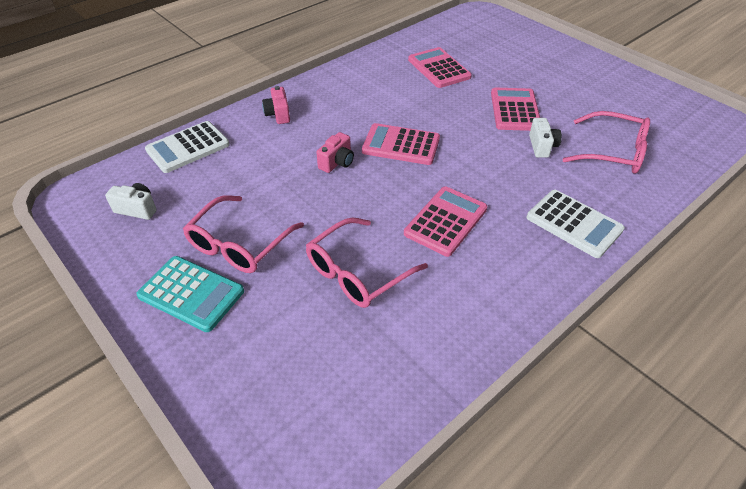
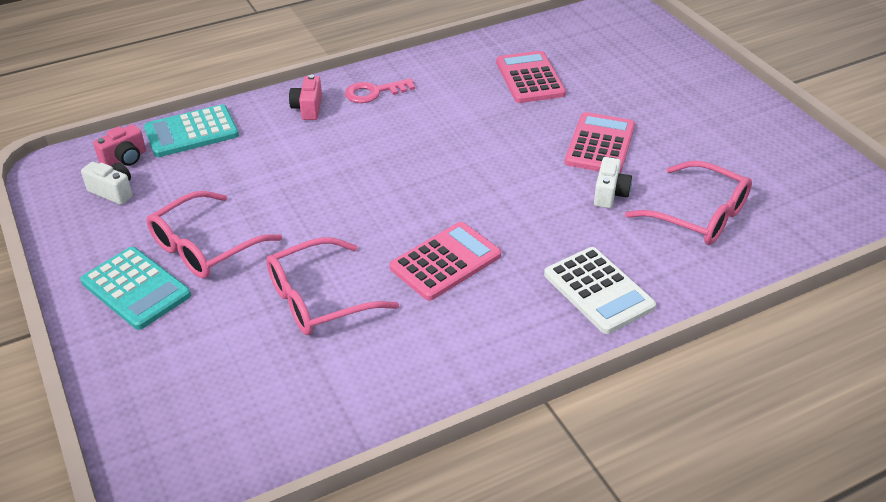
camera: 15 degrees right, 5 degrees down
white calculator [145,121,230,173] -> turquoise calculator [144,104,239,157]
pink camera [316,132,354,173] -> pink camera moved to [93,124,146,166]
pink calculator [362,123,440,165] -> none
none -> pink key [345,78,415,103]

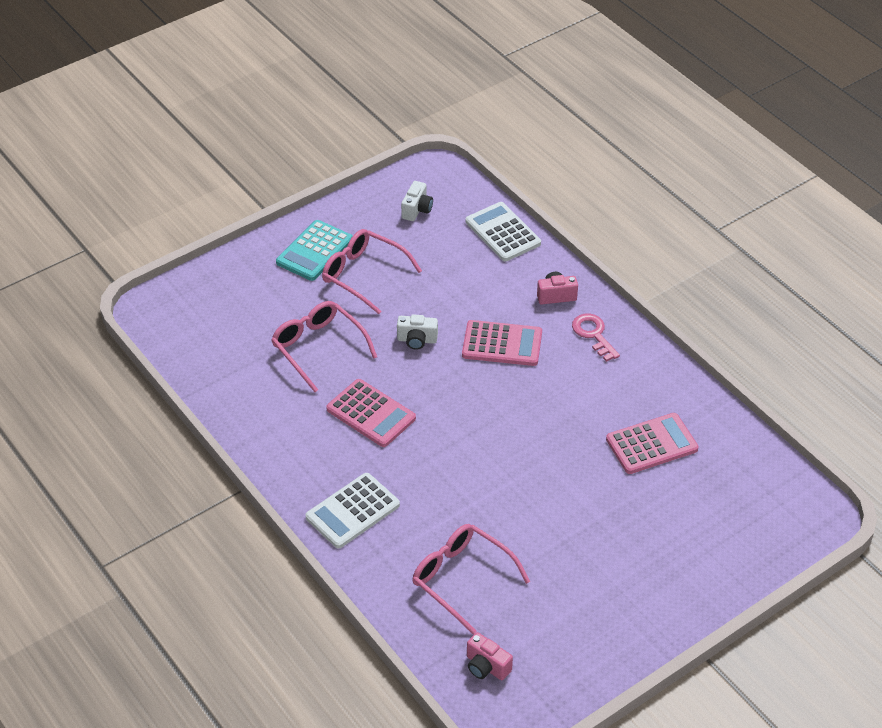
camera: 80 degrees right, 5 degrees up
pink camera [93,124,146,166] -> pink camera moved to [467,632,513,680]
turquoise calculator [144,104,239,157] -> white calculator [465,202,541,261]
pink calculator [565,112,635,173] -> pink calculator moved to [462,320,542,366]
white camera [594,157,632,208] -> white camera moved to [397,314,438,350]
pink glasses [625,161,752,245] -> pink glasses turned 105 degrees clockwise [412,524,530,635]

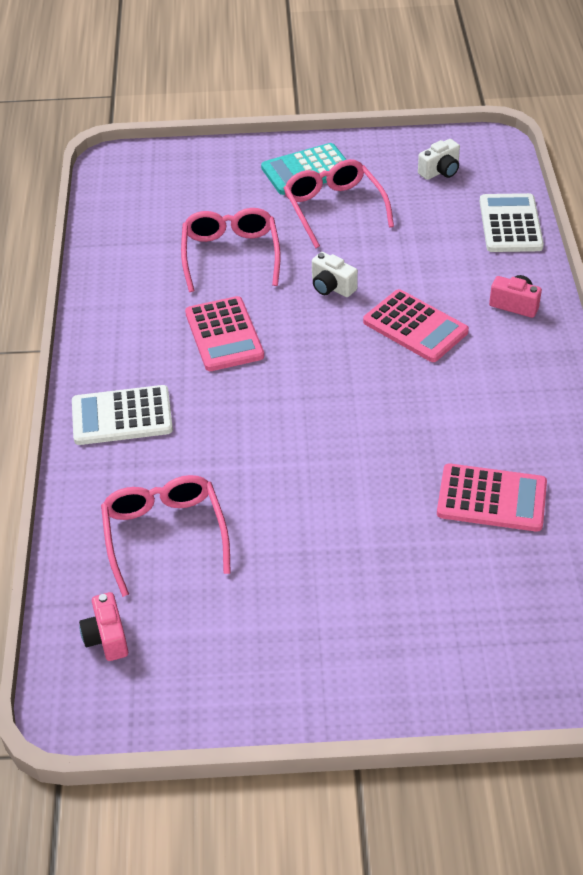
camera: 35 degrees right, 0 degrees up
pink key [572,314,620,362] -> none

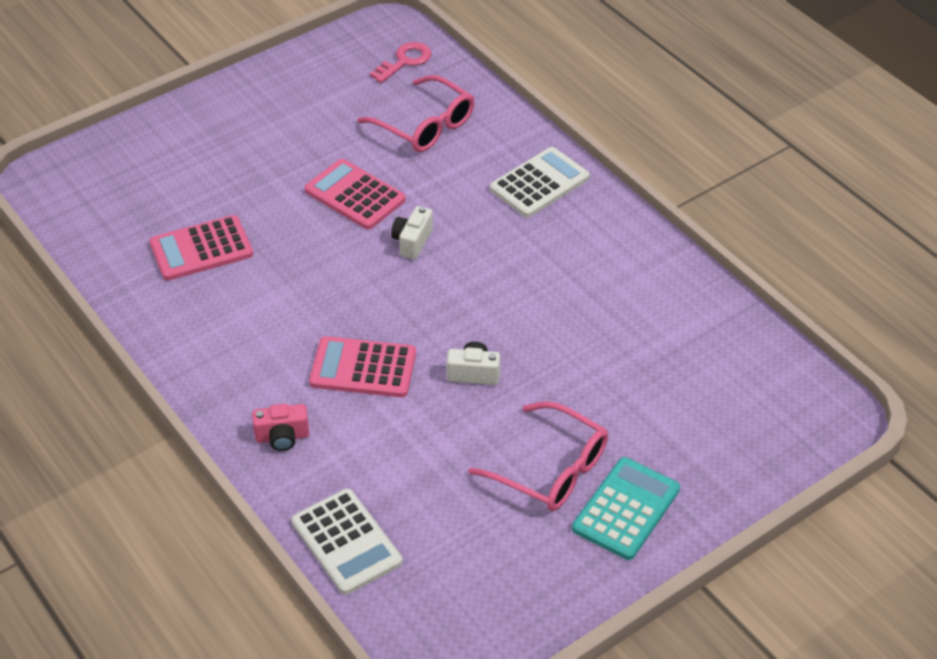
camera: 145 degrees right, 0 degrees up
pink camera [79,592,128,661] -> pink key [370,42,431,83]
pink glasses [181,208,280,292] -> none
pink calculator [185,296,264,371] -> pink calculator moved to [304,159,406,230]
white camera [418,139,460,180] -> white camera moved to [391,206,433,259]

